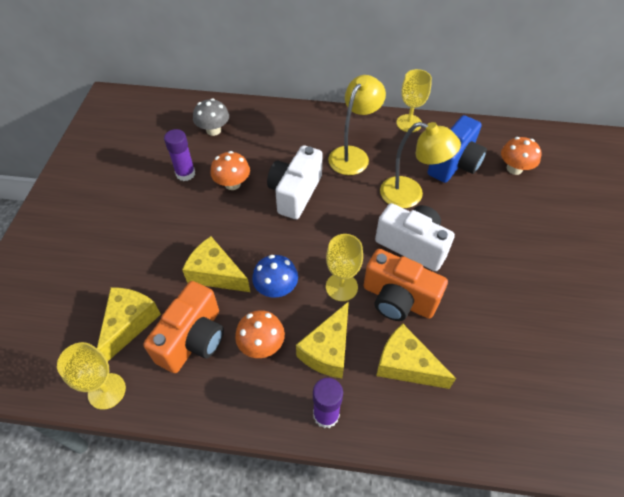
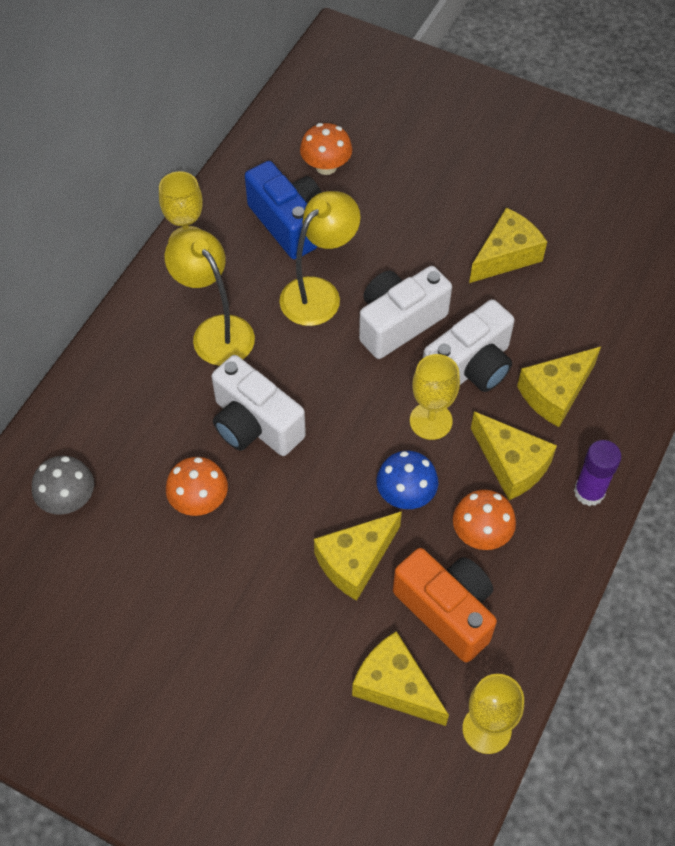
camera: 70 degrees left, 5 degrees up
purple glue stick [164,129,195,181] -> none
orange camera [363,249,448,321] -> white camera [423,299,515,392]
none -> yellow cheese [469,208,547,283]

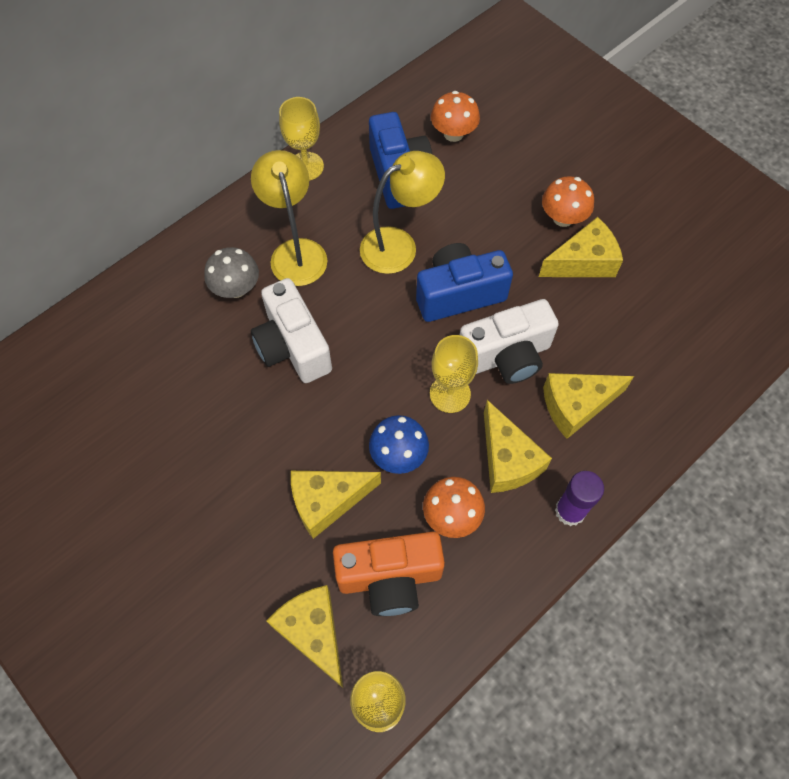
camera: 20 degrees right, 5 degrees up
grey mushroom [32,456,94,515] -> grey mushroom moved to [204,247,259,298]
orange mushroom [166,457,228,516] -> orange mushroom moved to [542,176,594,227]
white camera [359,266,452,359] -> blue camera [416,243,513,322]
orange camera [393,548,497,662] -> orange camera turned 105 degrees clockwise [333,532,445,616]

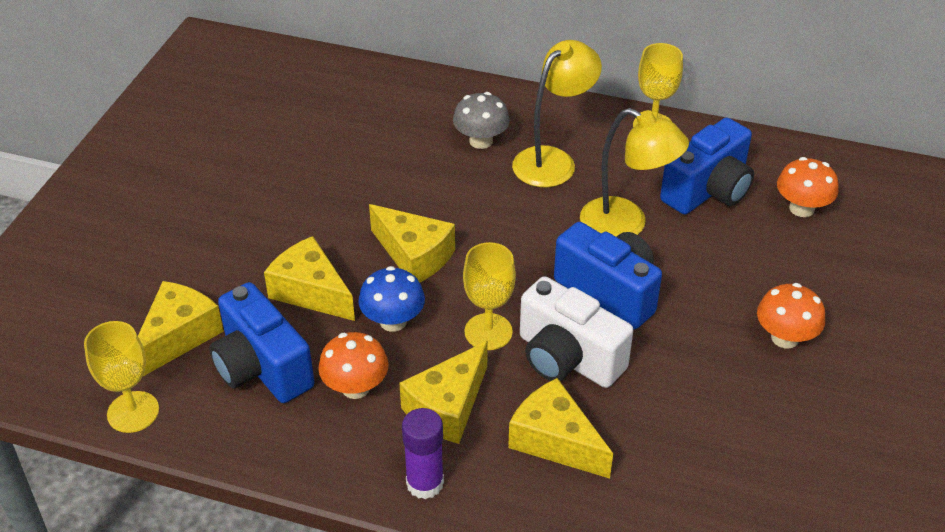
camera: 60 degrees right, 20 degrees down
white camera [251,278,332,383] -> none
orange camera [333,532,445,616] -> blue camera [209,282,314,403]
yellow cheese [539,217,623,277] -> yellow cheese moved to [369,204,455,282]

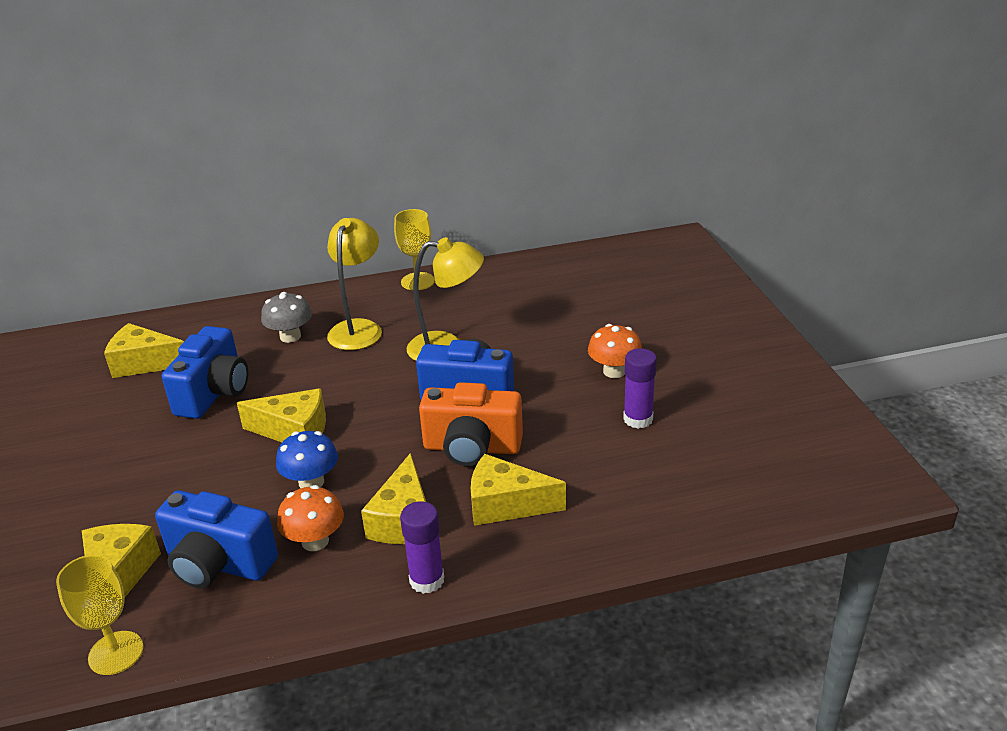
camera: 30 degrees left, 10 degrees down
yellow cheese [264,236,355,321] -> yellow cheese moved to [104,323,184,378]
yellow goblet [463,242,516,350] -> none
white camera [520,276,633,388] -> orange camera [419,382,523,466]
blue camera [660,118,754,214] -> blue camera moved to [162,326,248,419]
orange mushroom [777,157,838,217] -> none
none -> purple glue stick [623,348,657,429]

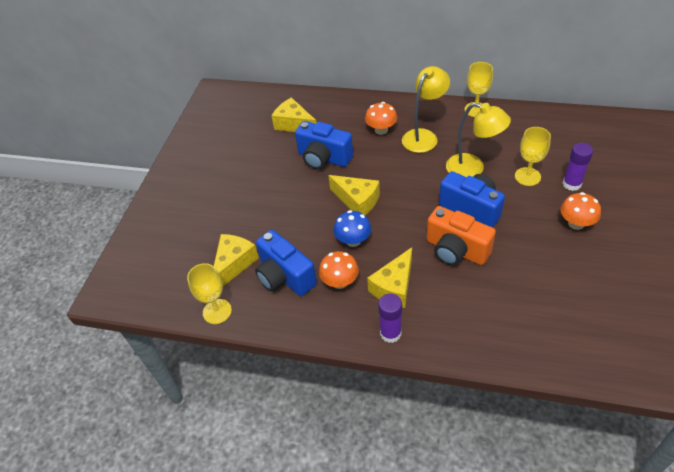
camera: 30 degrees right, 15 degrees up
blue camera [162,326,248,419] -> blue camera turned 75 degrees clockwise [295,121,353,169]
grey mushroom [261,292,312,343] -> orange mushroom [365,102,397,135]
yellow cheese [471,454,566,526] -> none
purple glue stick [623,348,657,429] -> purple glue stick moved to [562,143,593,191]
none -> yellow goblet [515,127,551,186]

